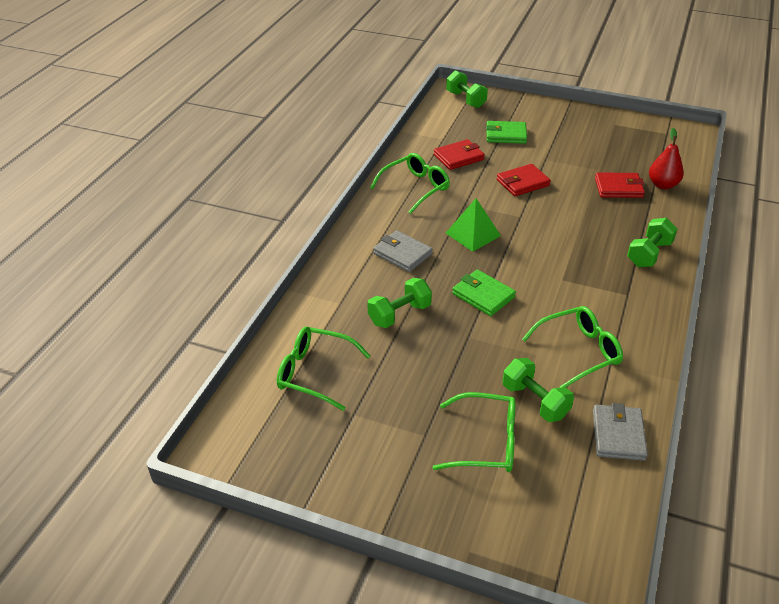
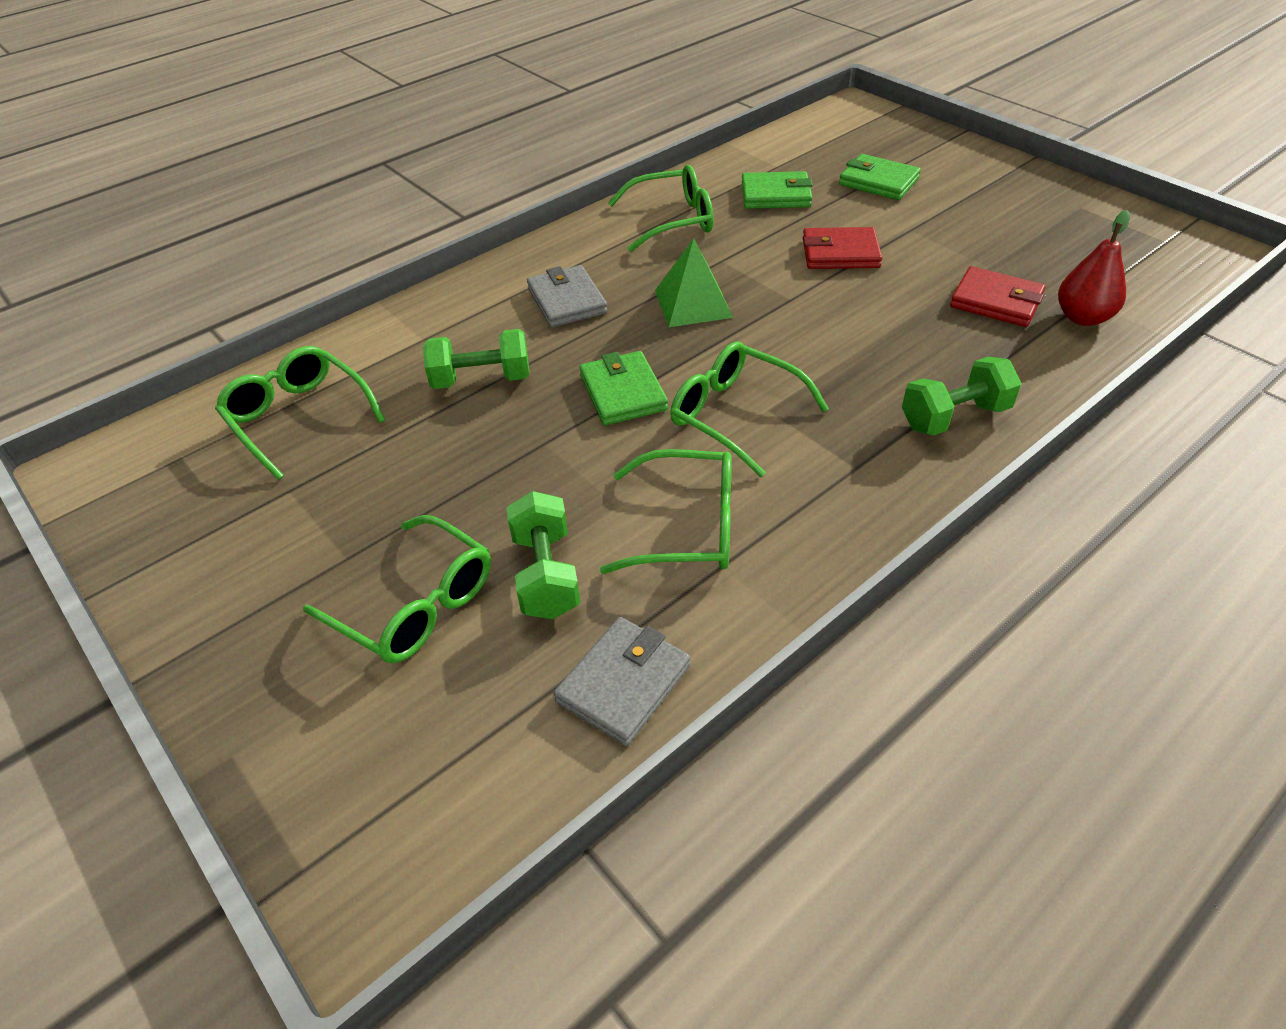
camera: 30 degrees right, 5 degrees up
red wallet [434,139,485,170] -> green wallet [741,171,813,209]
green dumbbell [446,70,488,108] -> none
none -> green glasses [670,342,829,477]

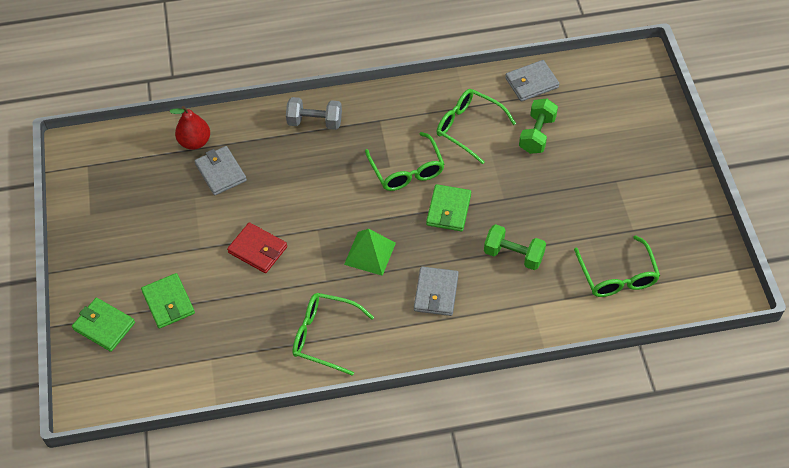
camera: 150 degrees left, 10 degrees up
green glasses [303,515,491,664] -> none
green wallet [741,171,813,209] -> green wallet moved to [72,298,135,352]
green dumbbell [902,357,1021,436] -> grey dumbbell [286,97,342,130]
red wallet [950,266,1045,327] -> grey wallet [195,146,247,195]

